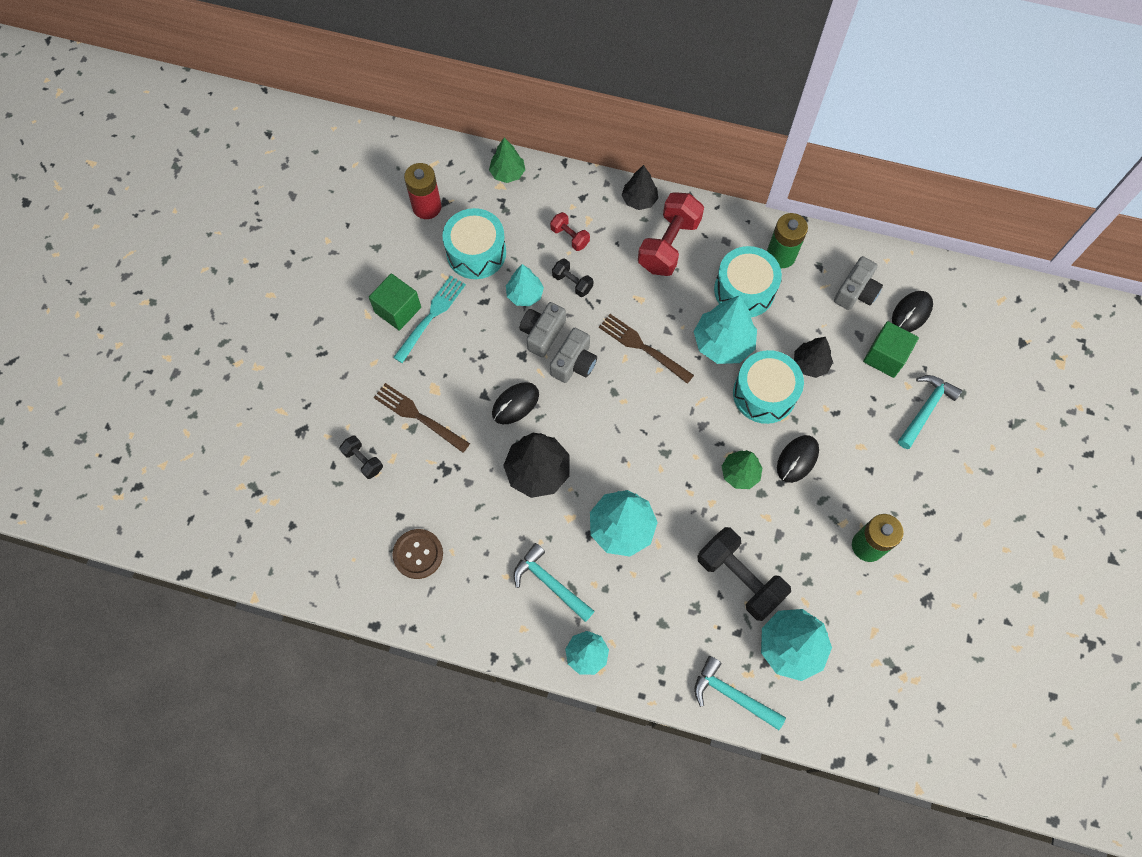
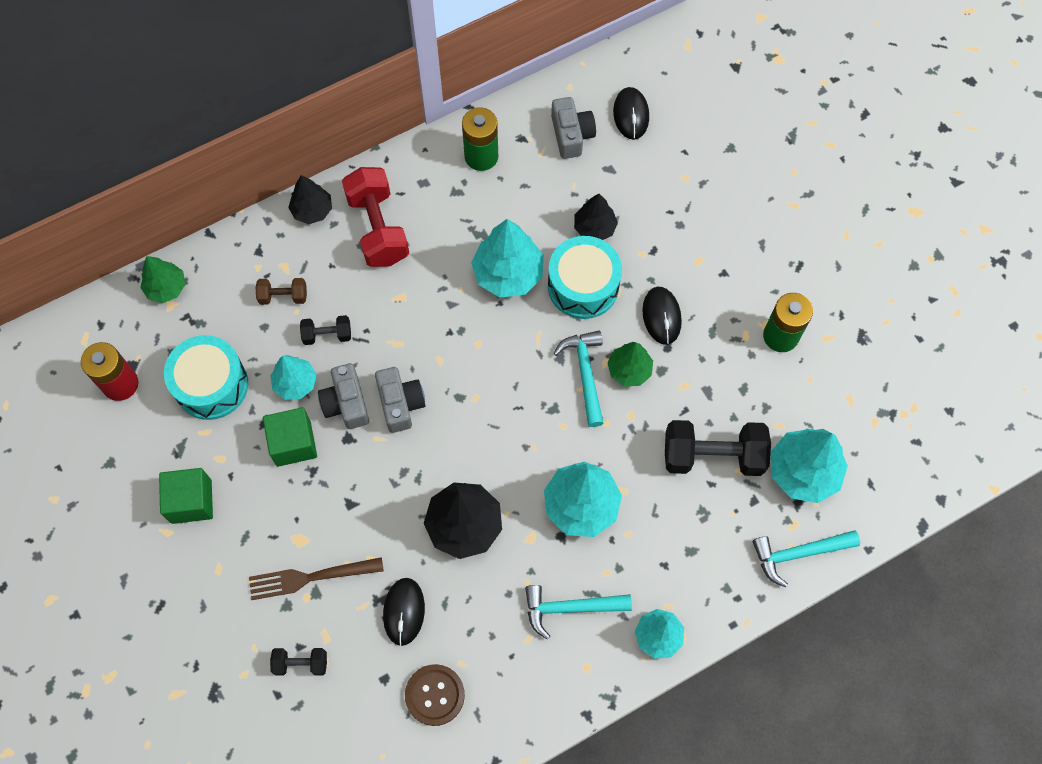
camera: 45 degrees left, 0 degrees up
turquoise fork [393,276,466,363] -> none
black mouse [492,382,539,424] -> black mouse moved to [383,578,425,646]
red dumbbell [550,212,590,251] -> brown dumbbell [255,278,307,305]
brown fork [599,314,694,384] -> none
turquoise drum [714,246,782,317] -> none
green cube [863,321,919,378] -> green cube moved to [263,407,317,467]
turquoise hammer [898,375,962,449] -> turquoise hammer moved to [553,331,603,427]

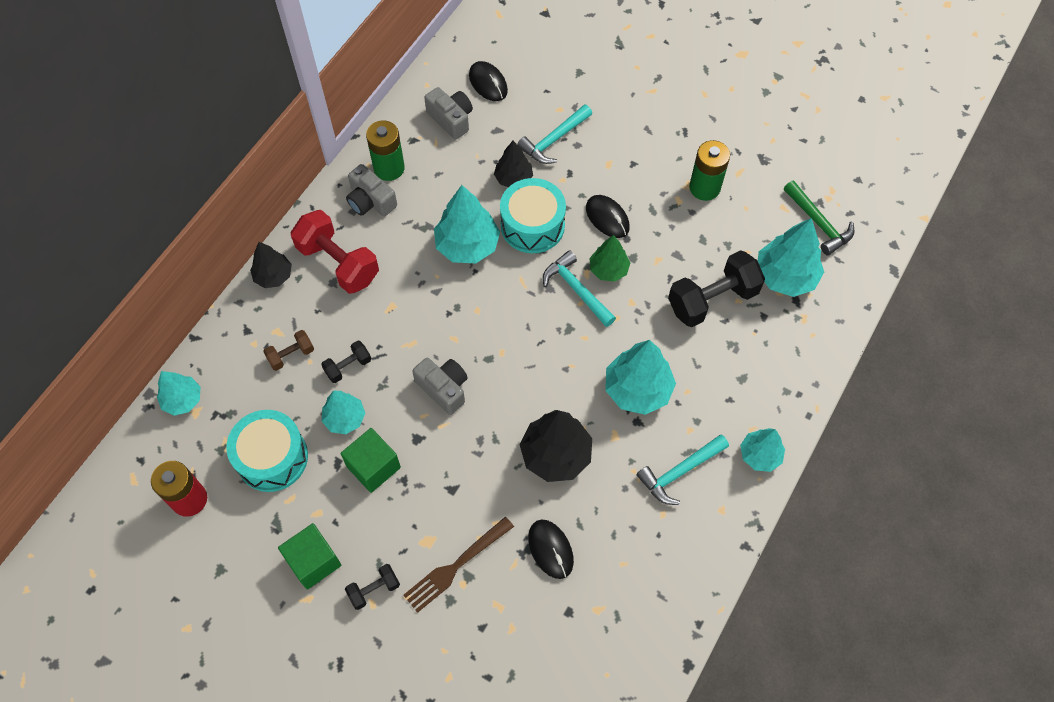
camera: 30 degrees left, 5 degrees down
green tree [140,256,186,303] -> turquoise tree [157,371,201,416]
black dumbbell [270,648,327,676] -> black dumbbell moved to [345,564,400,610]
grey camera [318,363,369,429] -> grey camera moved to [346,164,397,217]
brown button [405,664,465,726] -> none
turquoise hammer [753,530,860,587] -> turquoise hammer moved to [517,104,592,164]
none -> green hammer [784,181,854,256]

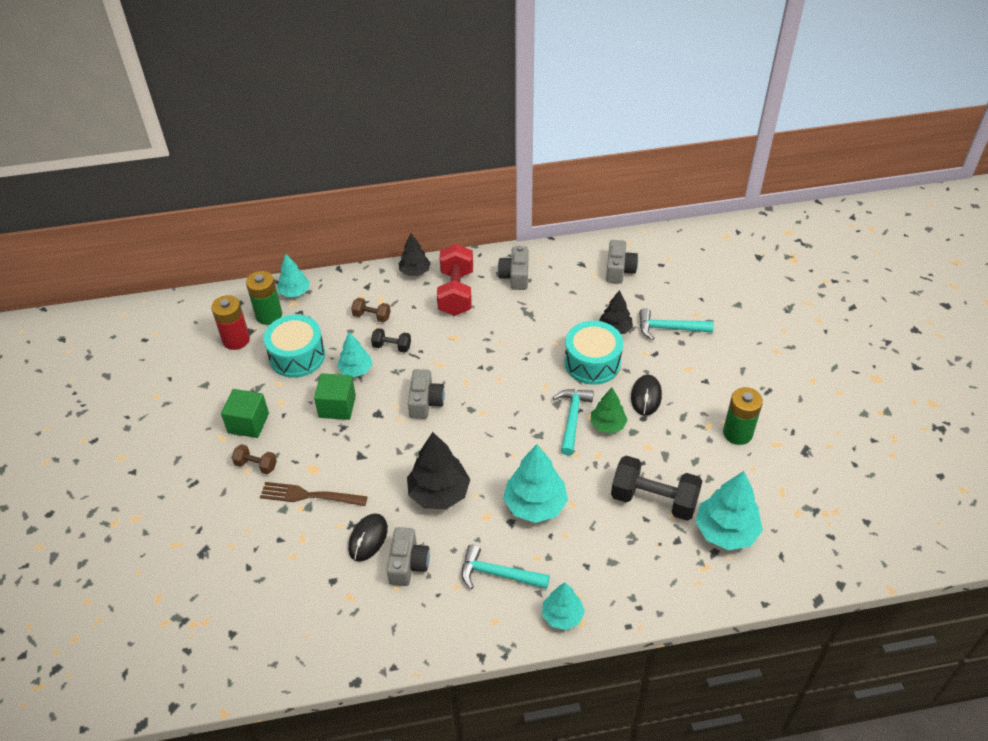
camera: 50 degrees right, 15 degrees down
black dumbbell [345,564,400,610] -> brown dumbbell [232,444,277,474]
green battery [366,120,405,181] -> green battery moved to [246,271,282,325]
turquoise tree [434,185,500,263] -> none
black mouse [469,61,508,101] -> none
green hammer [784,181,854,256] -> none
none -> grey camera [386,527,430,586]

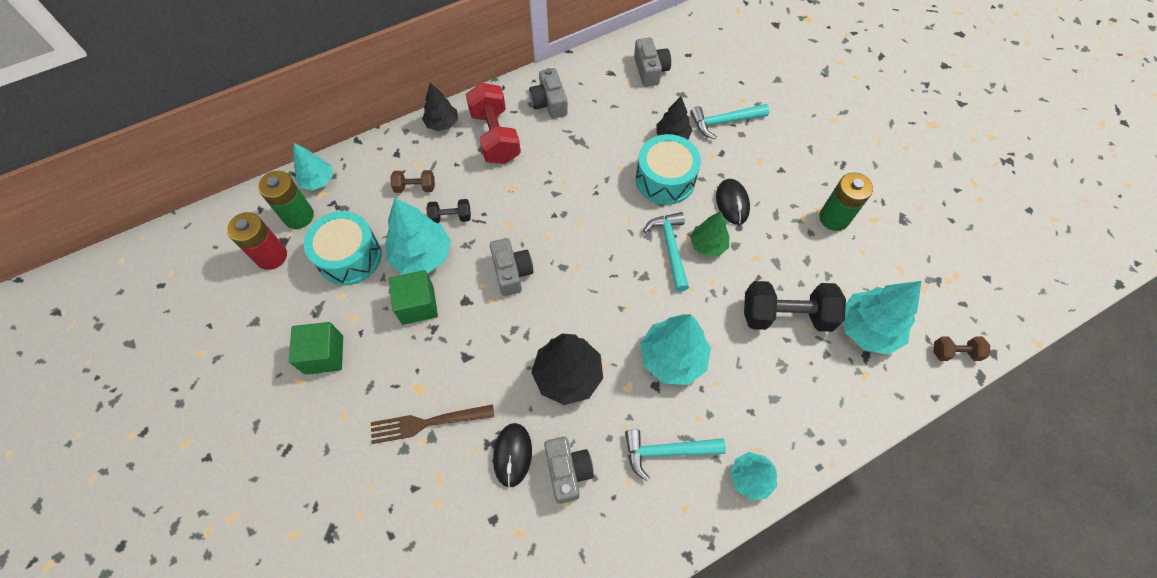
camera: 20 degrees left, 15 degrees up
brown dumbbell [232,444,277,474] -> brown dumbbell moved to [934,337,990,361]
turquoise tree [337,332,372,377] -> turquoise tree [385,198,451,274], size x1.63

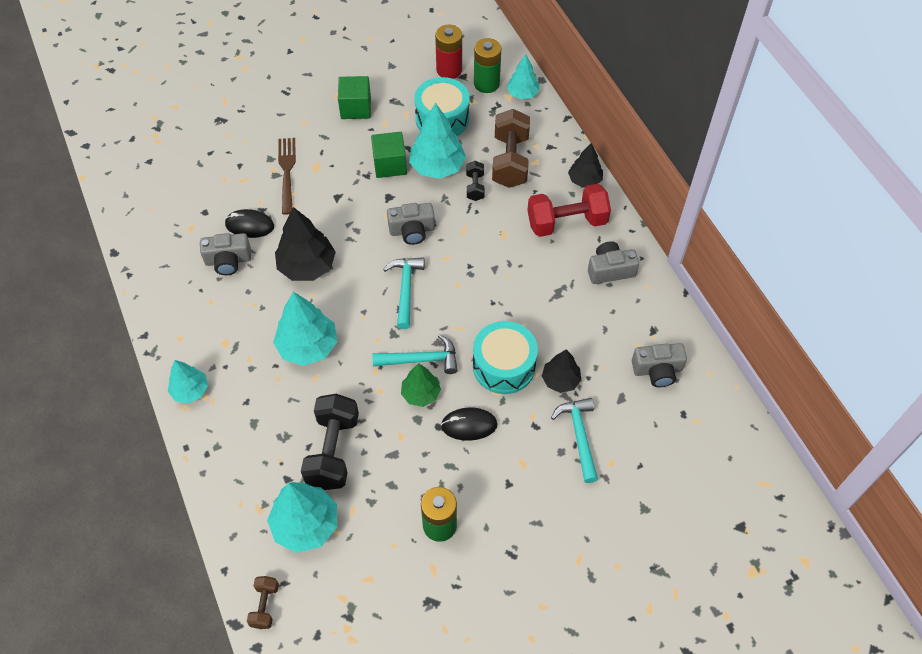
camera: 95 degrees right, 5 degrees down
brown dumbbell [390,170,435,193] -> brown dumbbell [492,109,530,188], size x1.98
turquoise hammer [625,429,726,481] -> turquoise hammer moved to [383,257,425,329]

